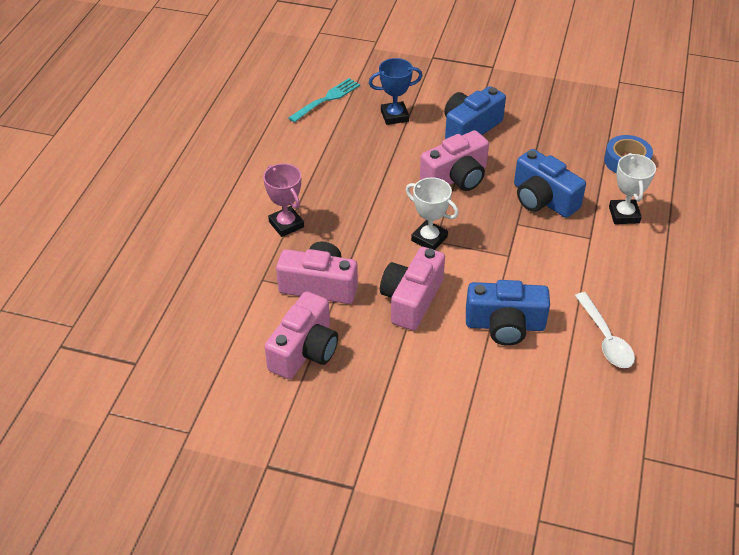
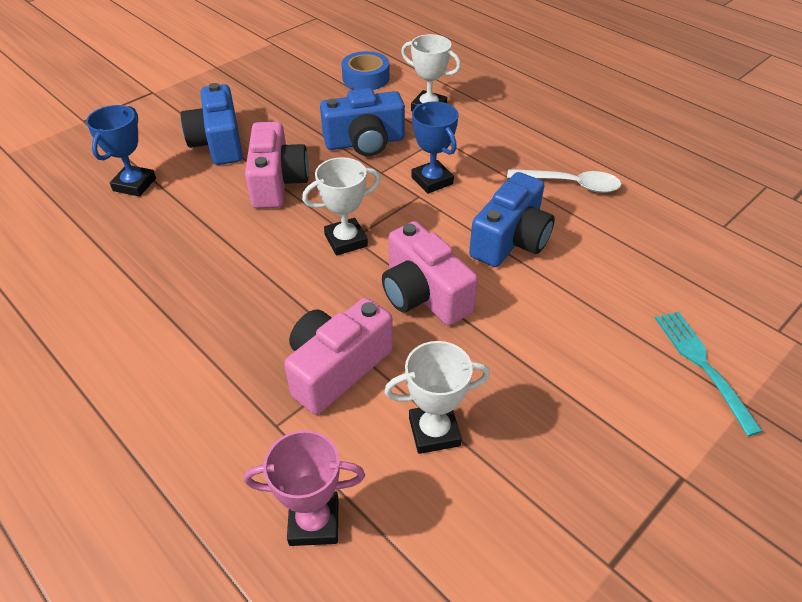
camera: 60 degrees left, 0 degrees up
pink trophy [263,163,304,237] -> pink trophy moved to [244,430,365,546]
pink camera [265,291,338,379] -> white trophy [384,341,490,454]
turquoise fork [289,78,360,123] -> turquoise fork moved to [655,311,763,436]
none -> blue trophy [412,101,458,194]

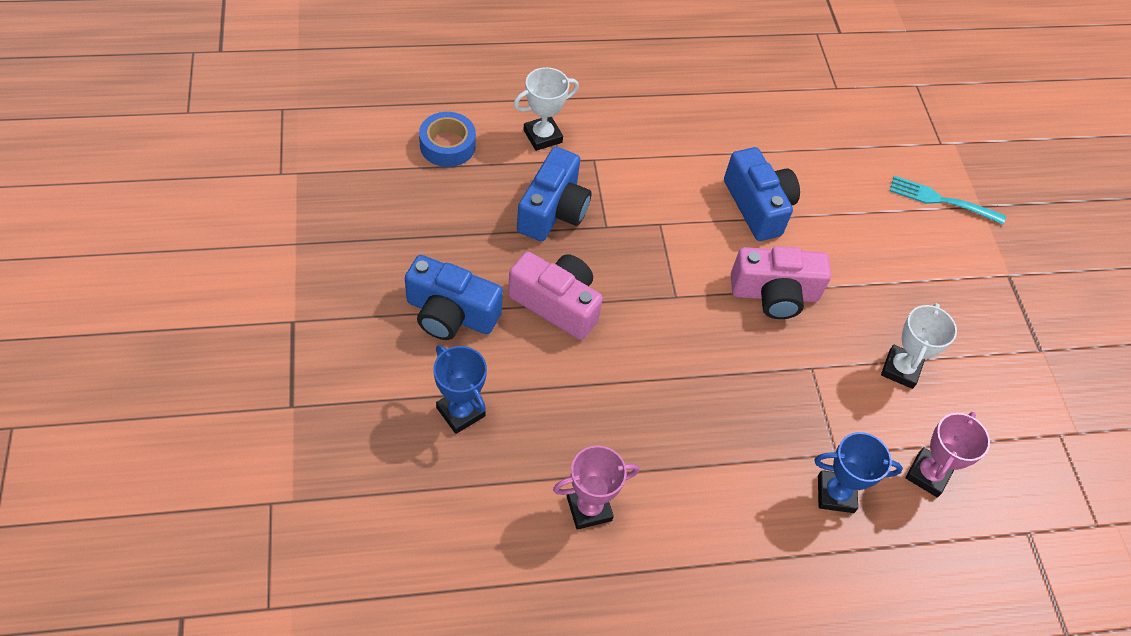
camera: 60 degrees left, 10 degrees up
pink camera [284,298,393,415] -> none
white trophy [302,157,381,256] -> none
blue trophy [412,101,458,194] -> blue trophy moved to [814,432,903,513]
white spoon [507,169,622,193] -> none
none -> pink trophy [553,445,639,530]

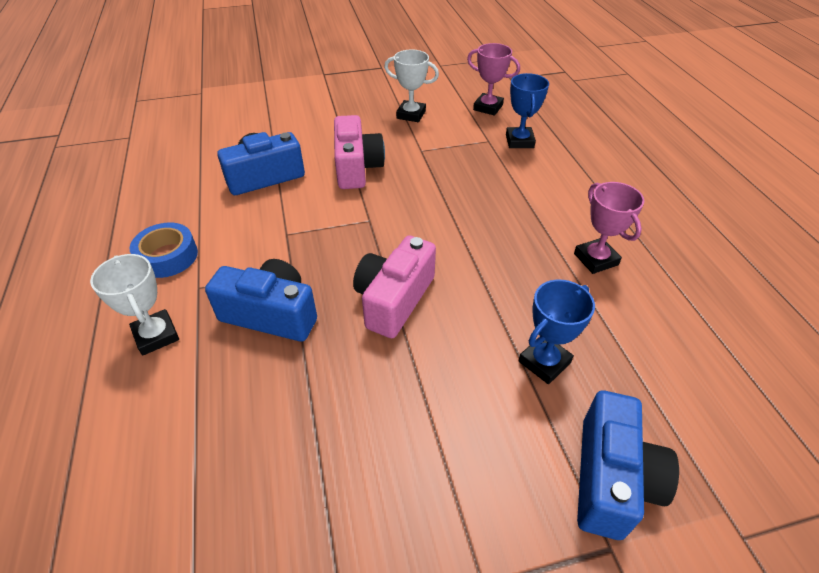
camera: 90 degrees left, 10 degrees down
blue camera [405,255,503,340] -> blue camera moved to [577,391,679,540]
blue tape [419,112,476,167] -> blue tape moved to [130,223,198,278]
turquoise fork [890,176,1006,225] -> none

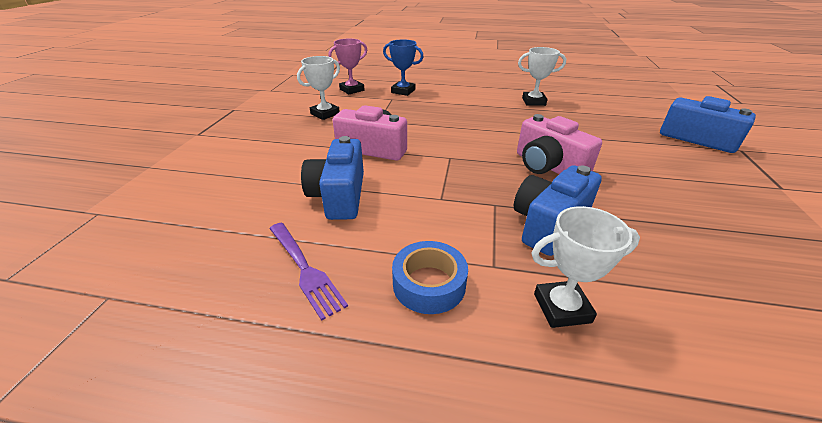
camera: 65 degrees left, 10 degrees down
blue trophy [518,280,595,384] -> none
pink trophy [574,182,644,274] -> white trophy [518,47,566,106]
none -> purple fork [269,223,348,321]

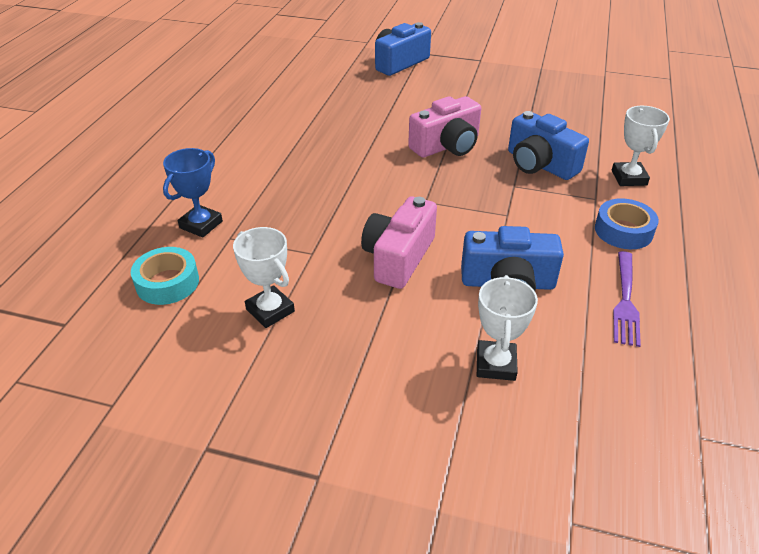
camera: 85 degrees left, 5 degrees up
purple fork [269,223,348,321] -> purple fork turned 135 degrees clockwise [613,251,641,347]
pink trophy [329,39,367,94] -> turquoise tape [131,247,199,305]
white trophy [518,47,566,106] -> white trophy moved to [477,275,538,381]

